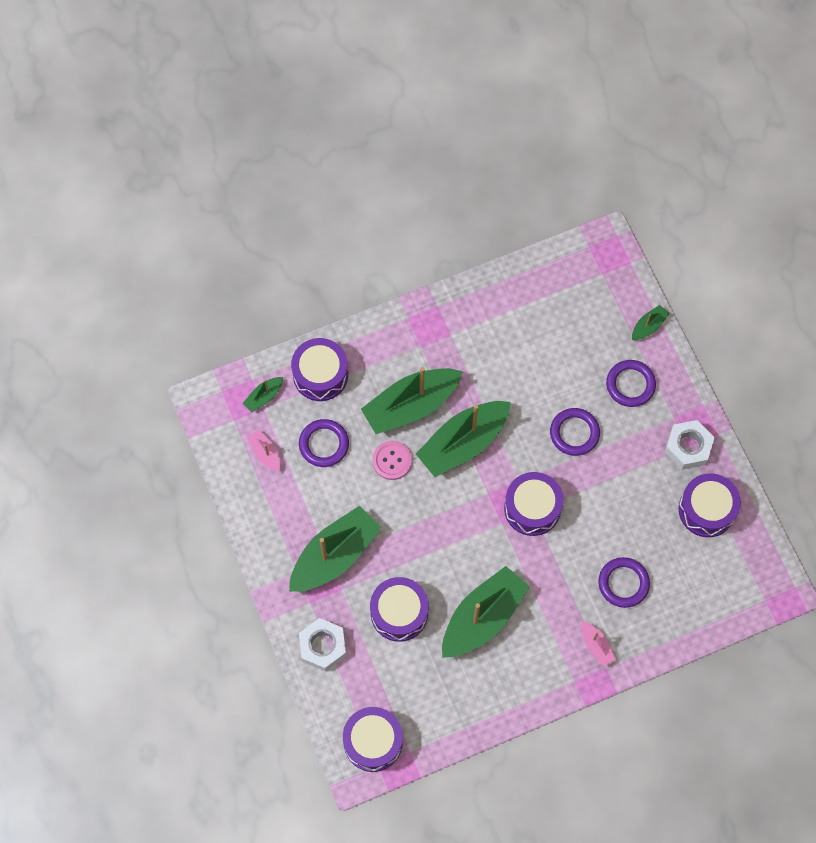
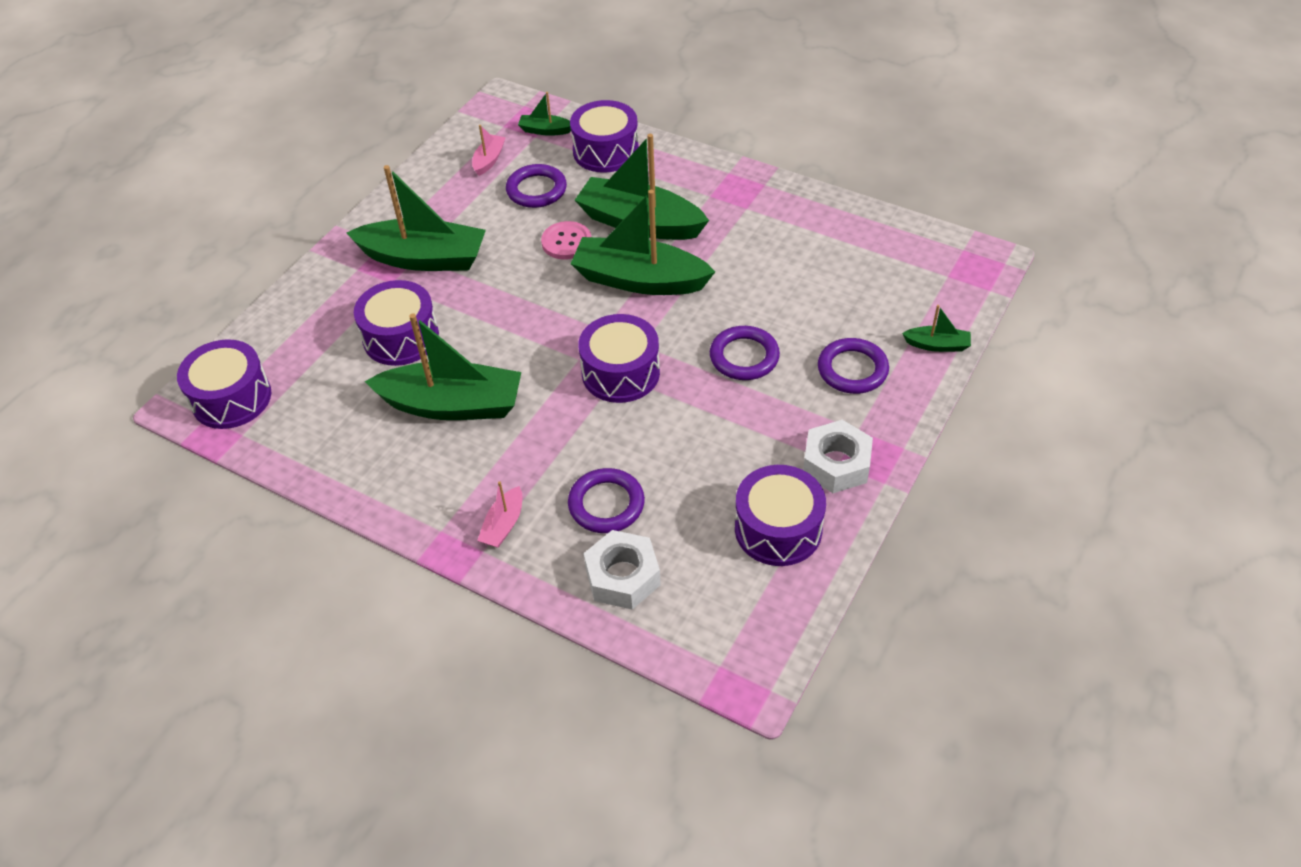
camera: 55 degrees right, 20 degrees down
white nut [299,618,346,672] -> white nut moved to [584,530,661,610]

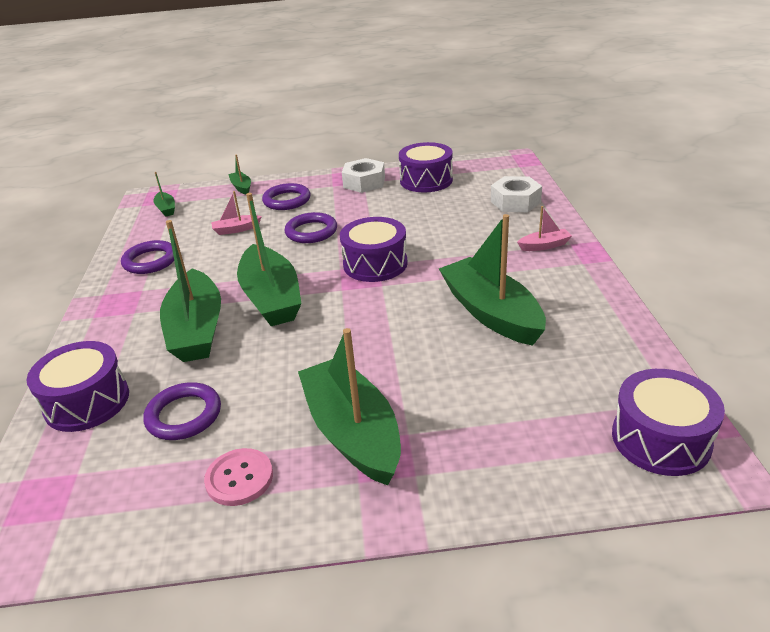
camera: 125 degrees left, 15 degrees down
purple drum [354,280,439,366] -> none
pink boat [472,125,506,176] -> pink boat moved to [211,191,262,235]
green boat [518,92,571,136] -> green boat moved to [153,172,175,217]
pink button [541,221,591,259] -> pink button moved to [204,448,273,506]
purple ring [568,468,645,533] -> purple ring moved to [121,240,174,274]

